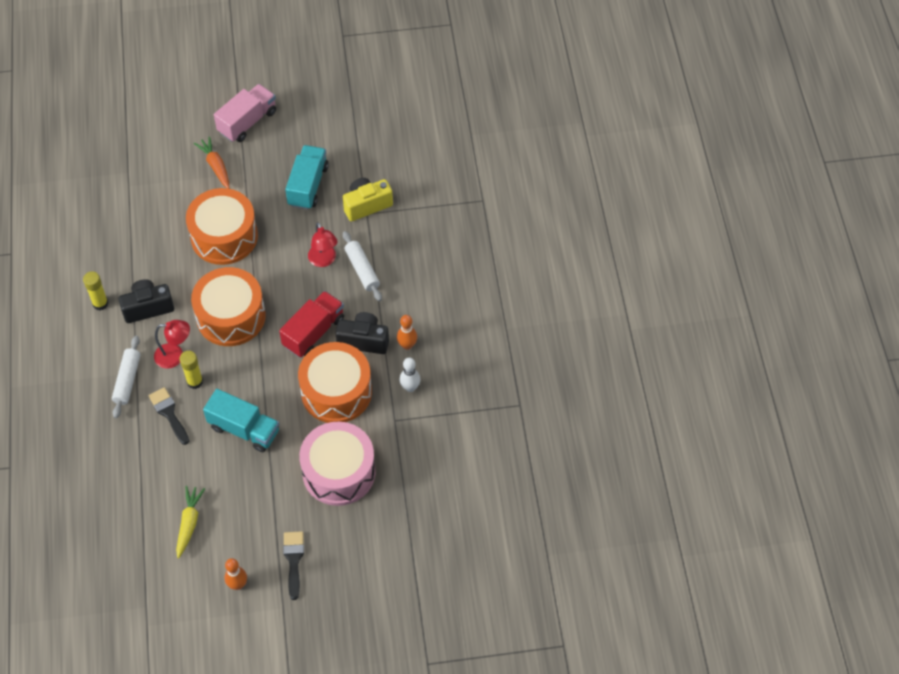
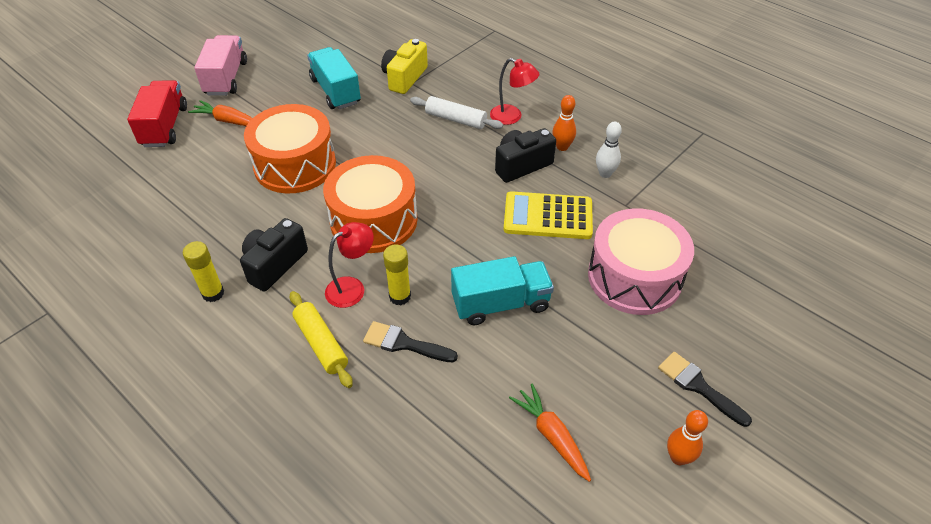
camera: 40 degrees left, 10 degrees down
white rolling pin [112,336,141,418] -> yellow rolling pin [290,291,353,388]
yellow carrot [176,486,205,559] -> orange carrot [509,384,591,482]
red truck [279,291,344,357] -> red truck moved to [127,80,187,147]
orange drum [298,342,372,423] -> yellow calculator [504,191,593,239]
red lamp [308,222,337,267] -> red lamp moved to [490,58,539,125]

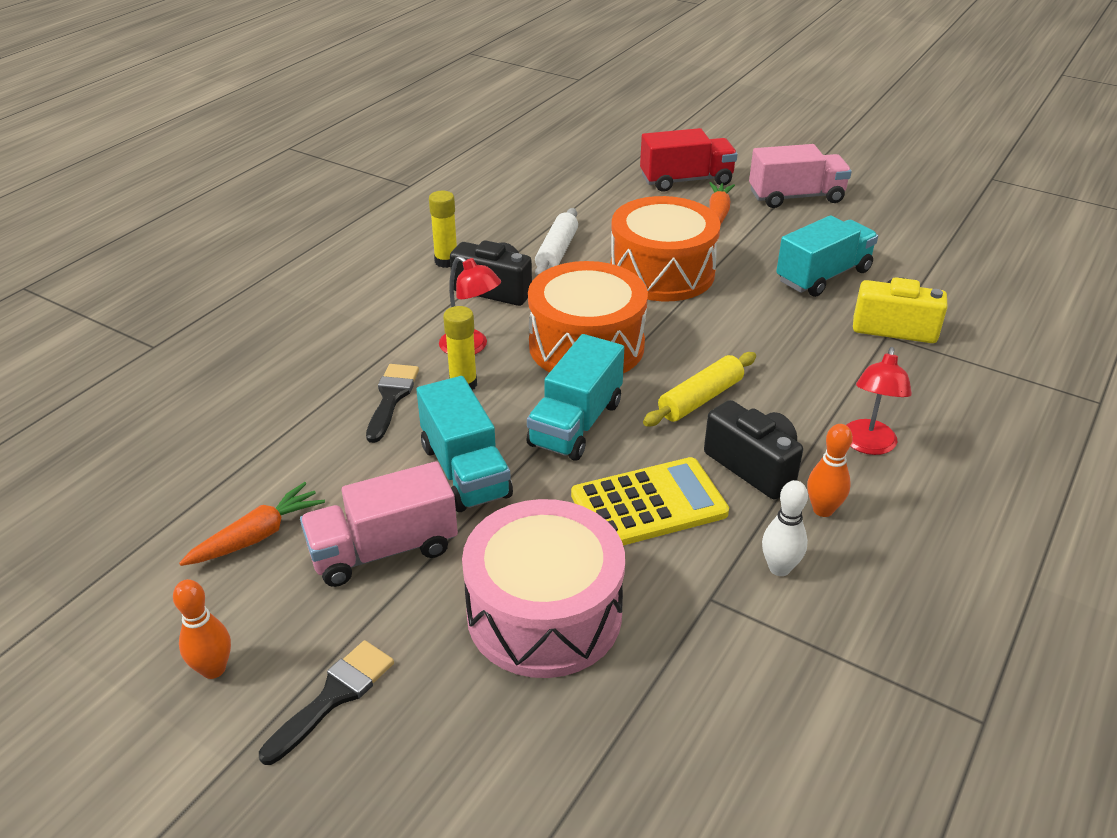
camera: 80 degrees right, 10 degrees down
yellow rolling pin [290,291,353,388] -> yellow rolling pin moved to [643,352,756,426]
white rolling pin [410,96,503,129] -> white rolling pin moved to [535,208,578,276]
yellow calculator [504,191,593,239] -> yellow calculator turned 75 degrees clockwise [571,457,729,545]
none -> pink truck [300,461,458,587]
none -> turquoise truck [526,334,624,461]

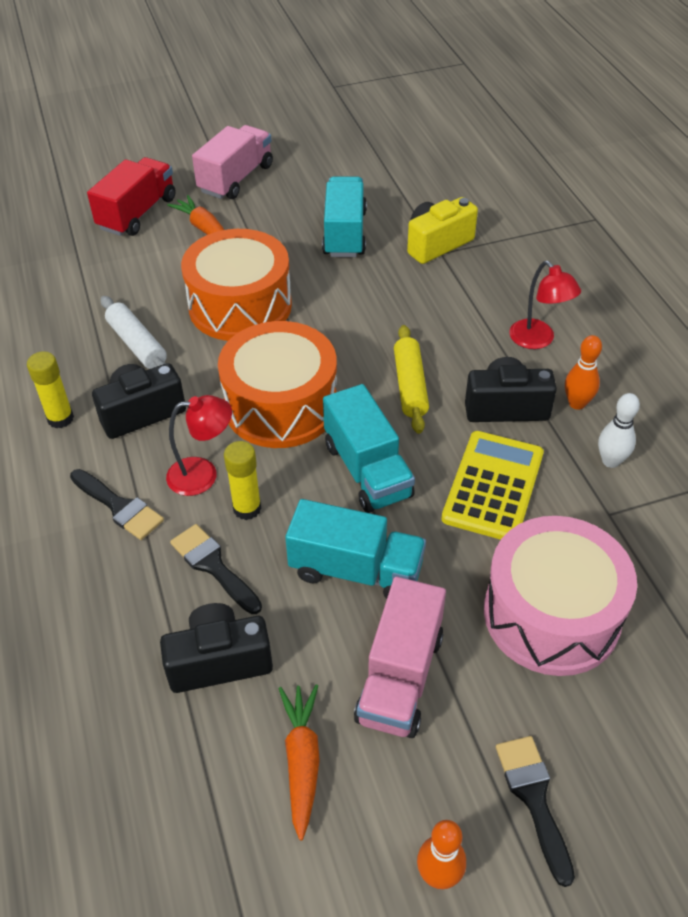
camera: 50 degrees left, 10 degrees up
none -> black brush [70,469,164,540]
none -> black camera [160,603,273,693]

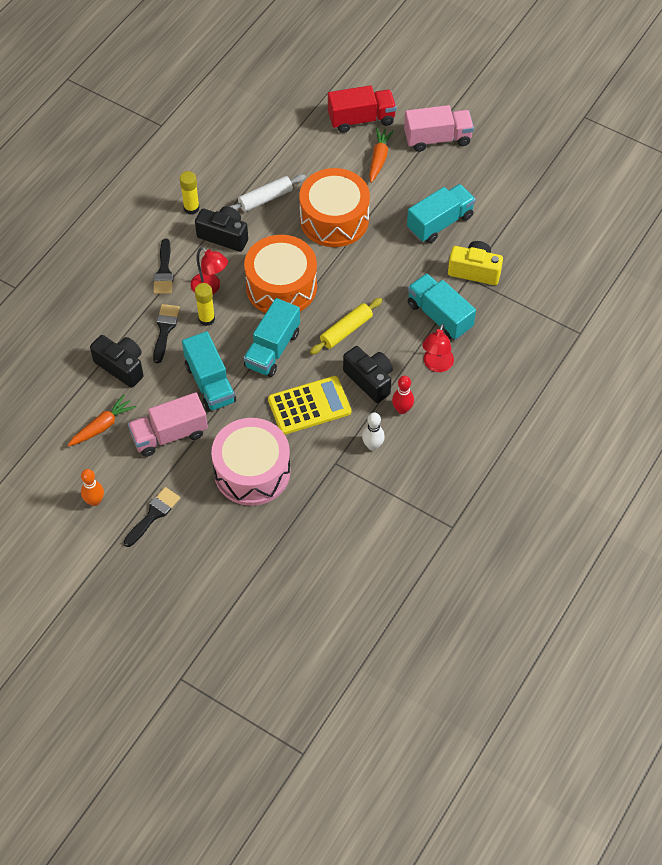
camera: 50 degrees right, 10 degrees up
white rolling pin [101,296,167,369] -> white rolling pin turned 45 degrees clockwise [229,174,306,212]
orange bowling pin [565,335,602,410] -> red bowling pin [392,376,414,414]
none -> turquoise truck [408,273,476,340]

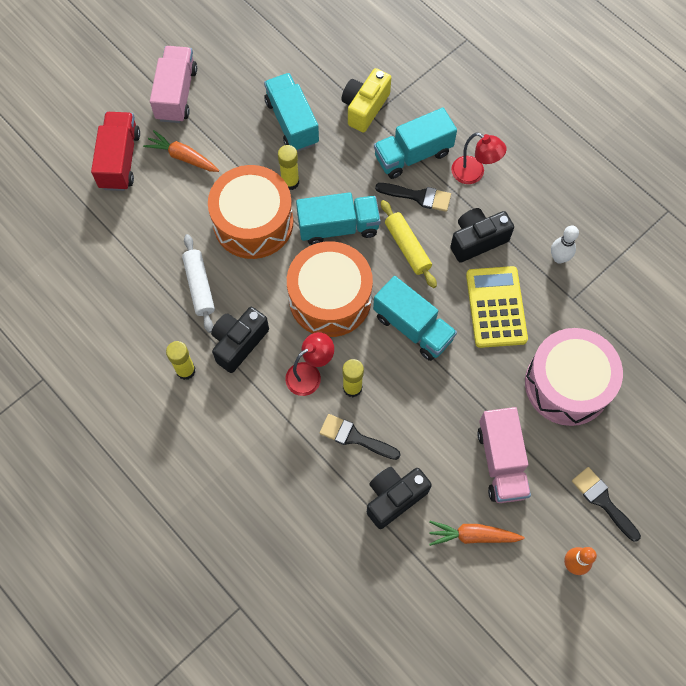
camera: 75 degrees left, 10 degrees up
orange carrot [68,394,137,446] -> orange carrot turned 60 degrees counterclockwise [429,521,525,546]
black brush [153,239,174,294] -> black brush moved to [375,183,451,212]
turquoise truck [182,331,236,412] -> turquoise truck moved to [296,192,381,245]
red bowling pin [392,376,414,414] -> none
none -> yellow glue stick [278,145,299,190]

